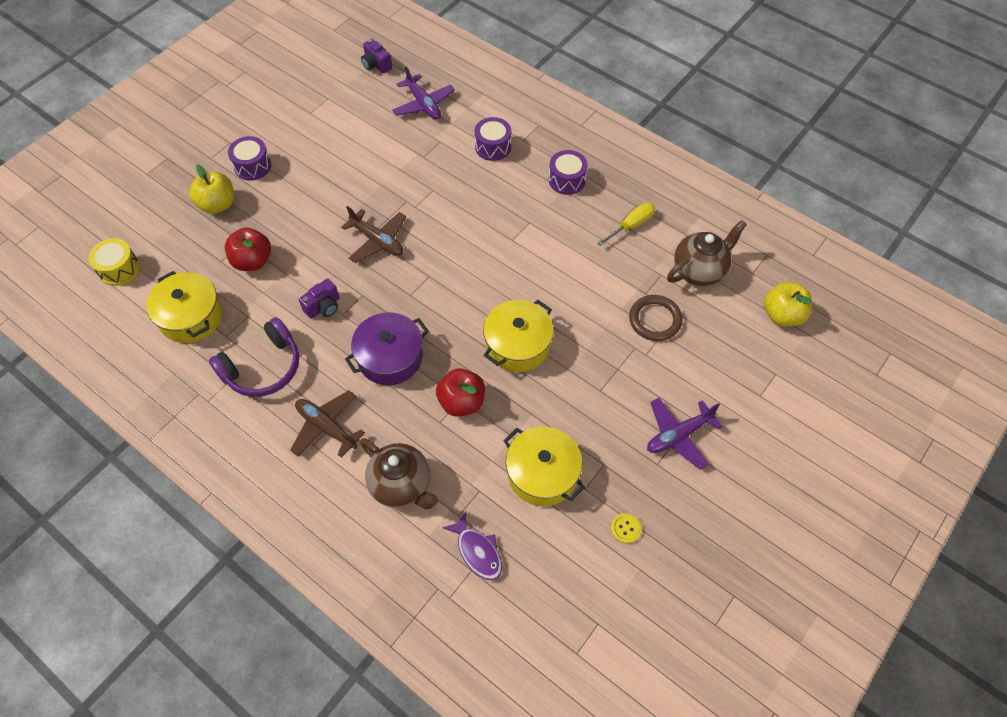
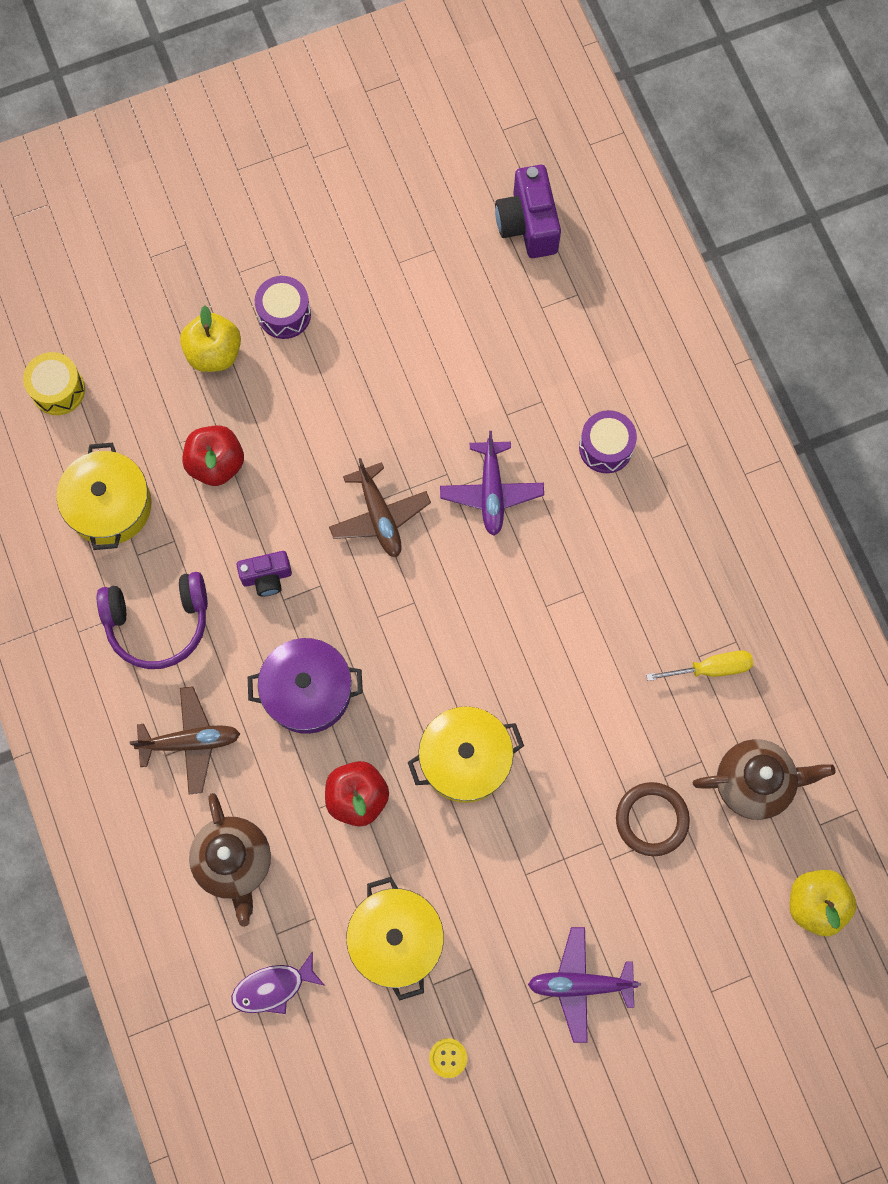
camera: 30 degrees right, 15 degrees up
brown plane [290,390,365,458] -> brown plane turned 105 degrees clockwise [130,686,240,794]
purple camera [361,39,392,74] -> purple camera [495,165,561,258], size x1.63
purple plane [392,66,455,120] -> purple plane moved to [440,431,544,536]
purple fish [442,512,502,580] -> purple fish turned 75 degrees clockwise [231,951,325,1014]
purple drum [549,150,588,195] -> none

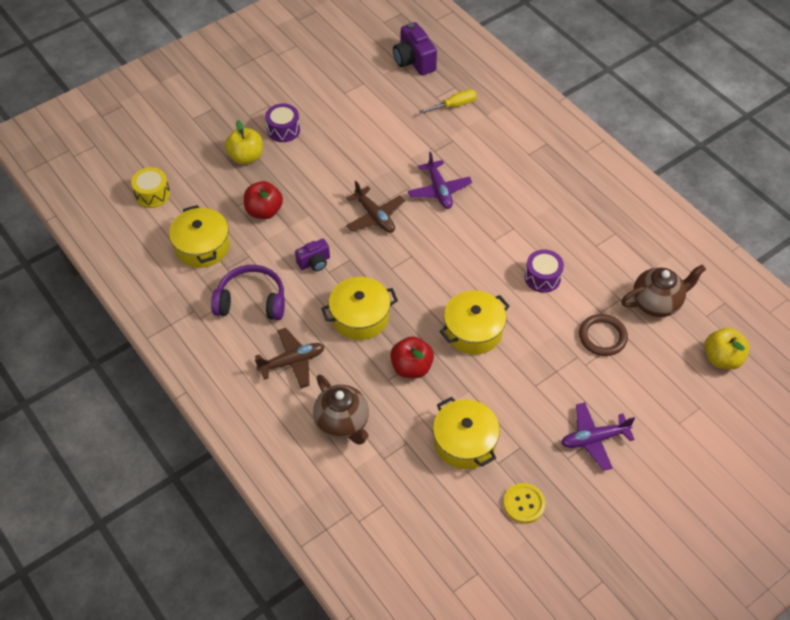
camera: 15 degrees left, 20 degrees down
purple headphones [97,572,208,669] -> purple headphones turned 150 degrees counterclockwise [211,265,285,320]
purple fish [231,951,325,1014] -> none
purple pot [248,638,363,734] -> yellow pot [321,277,398,340]
yellow button [429,1038,467,1078] -> yellow button [503,483,545,524], size x1.55
purple drum [579,410,637,473] -> purple drum moved to [525,250,564,293]
yellow screwdriver [646,651,753,681] -> yellow screwdriver moved to [419,89,477,114]

